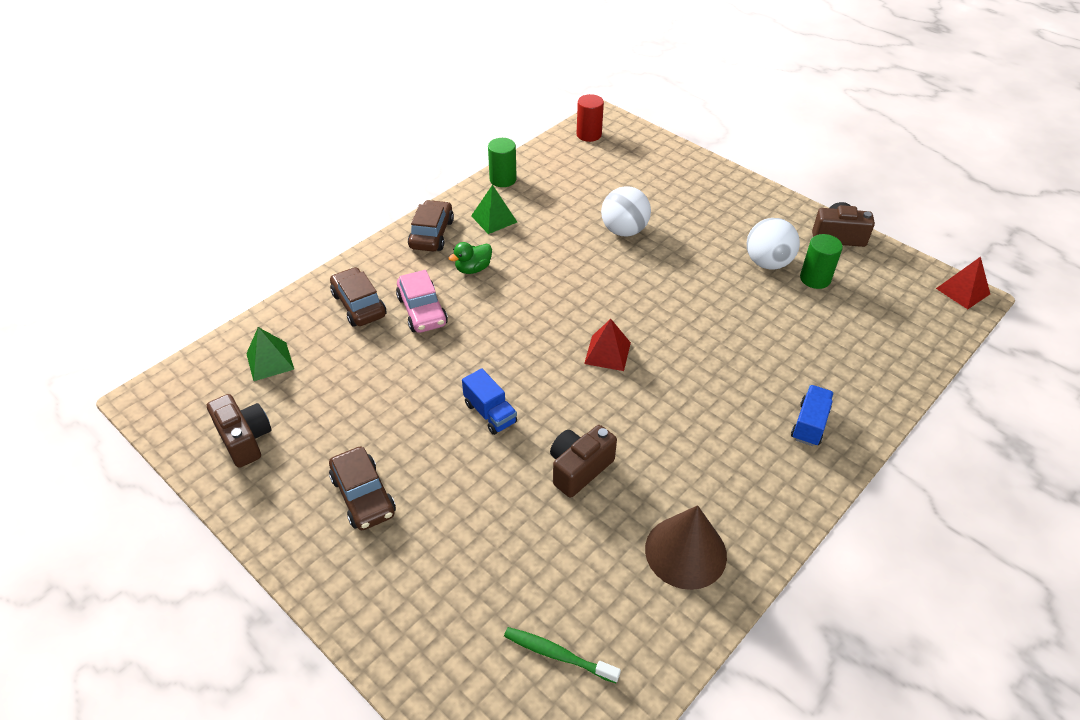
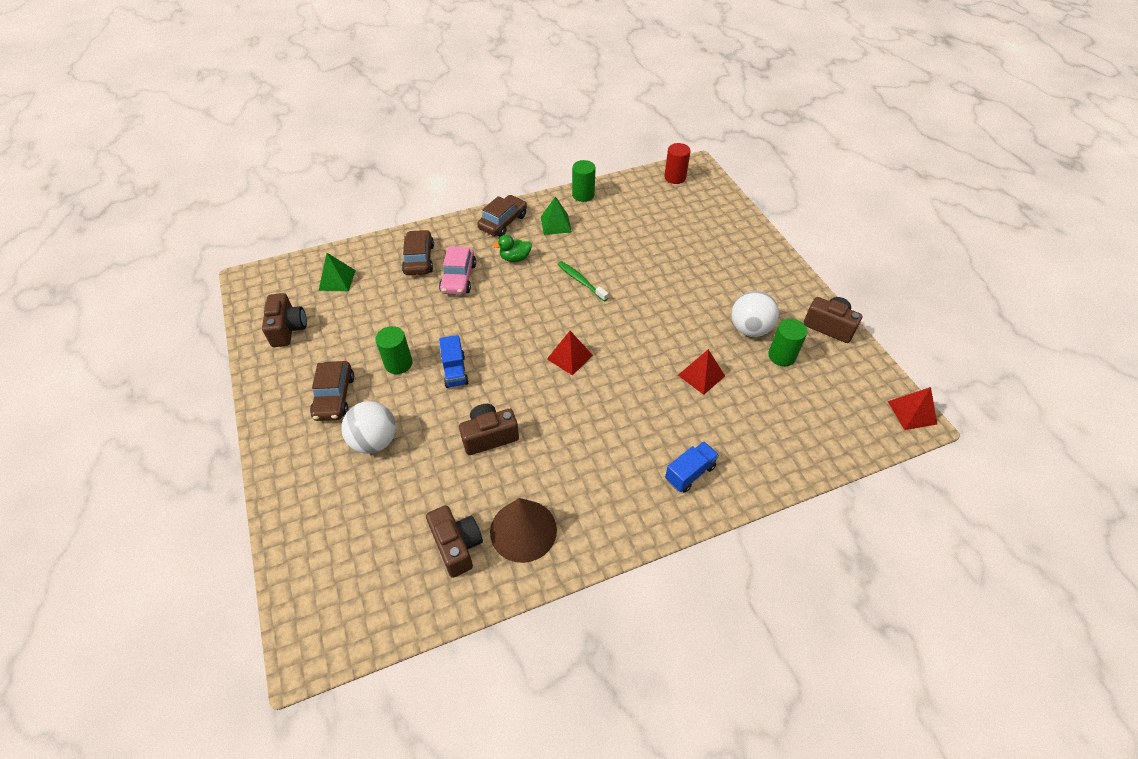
camera: 25 degrees right, 5 degrees up
green toothbrush [504,627,621,683] -> green toothbrush moved to [558,261,609,302]
white ball [601,186,651,237] -> white ball moved to [341,401,396,454]
none -> green cylinder [375,326,412,374]
none -> brown camera [426,505,483,578]
none -> red pyramid [678,349,725,395]

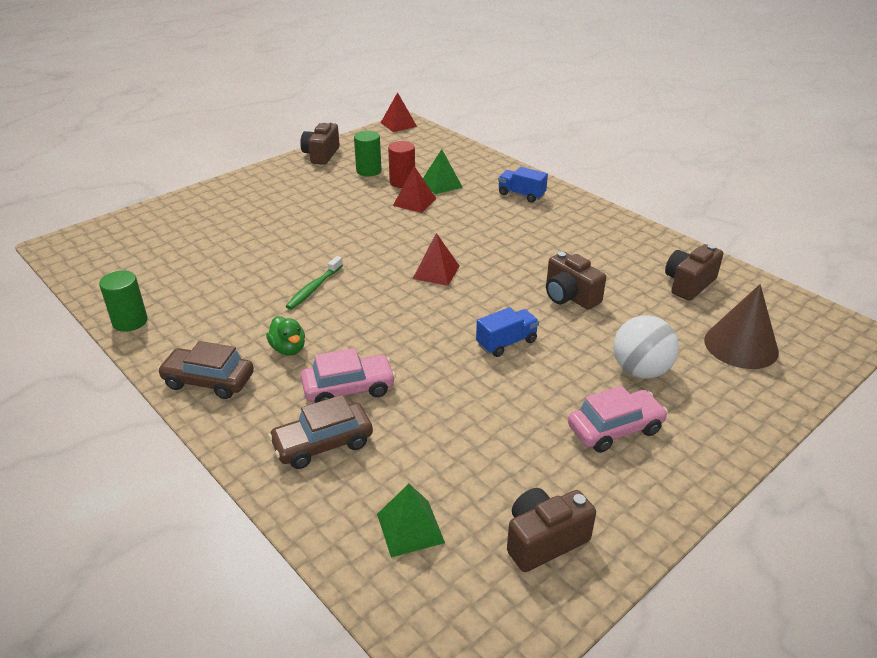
camera: 110 degrees left, 15 degrees down
brown car [310,361,354,421] -> pink car [568,386,668,453]
green cylinder [375,326,412,374] -> none
brown cone [490,498,557,563] -> brown cone moved to [704,284,779,369]
green pyramid [541,196,572,235] -> green pyramid moved to [423,149,463,194]
red cylinder [664,143,691,184] -> red cylinder moved to [388,141,415,188]
white ball [731,291,779,337] -> none

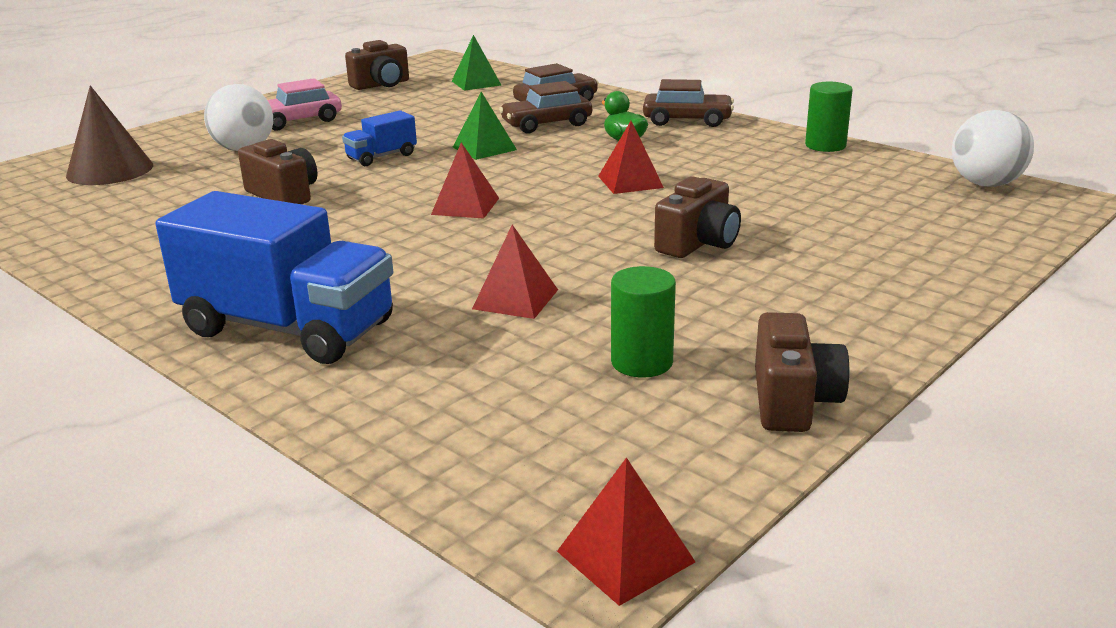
camera: 175 degrees right, 10 degrees down
green toothbrush [285,256,343,310] -> red pyramid [598,121,664,194]
pink car [301,348,396,403] -> brown car [499,81,592,134]
red cylinder [388,141,415,188] -> none
green pyramid [423,149,463,194] -> green pyramid moved to [453,92,517,160]
blue truck [498,167,548,203] -> blue truck [155,191,393,364], size x2.15
brown camera [665,244,723,301] -> brown camera moved to [654,176,741,258]
none -> white ball [952,110,1034,187]

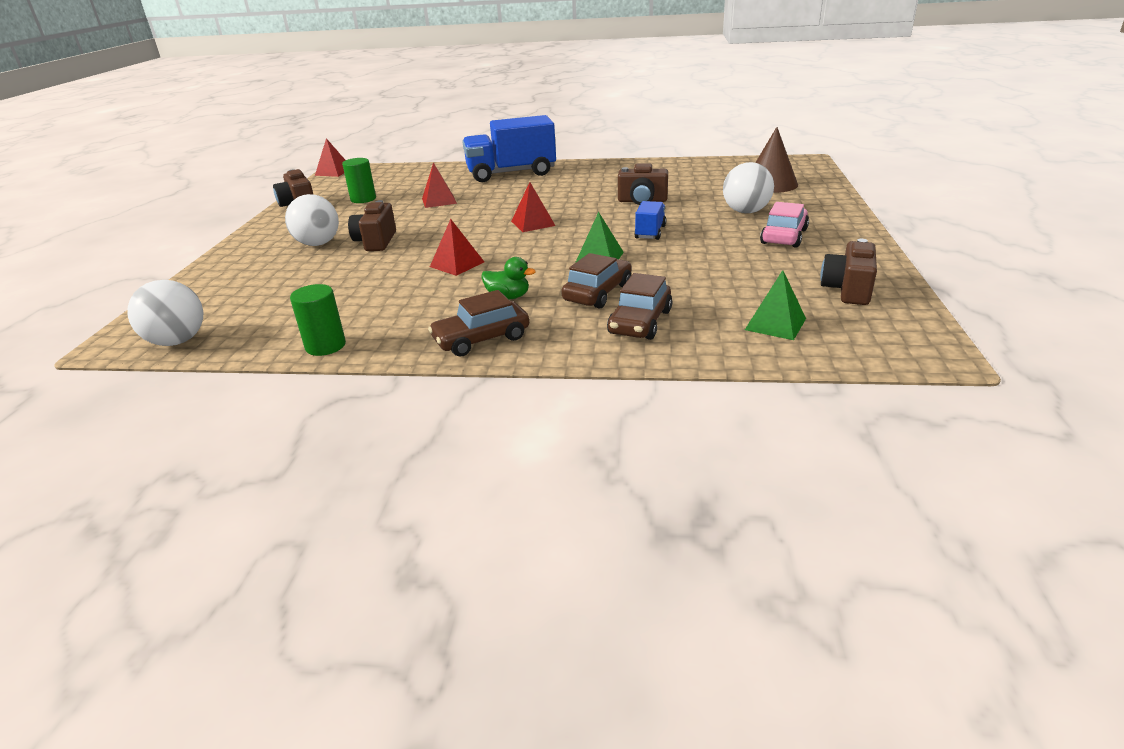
camera: 145 degrees right, 5 degrees up
none -> white ball [285,194,339,246]

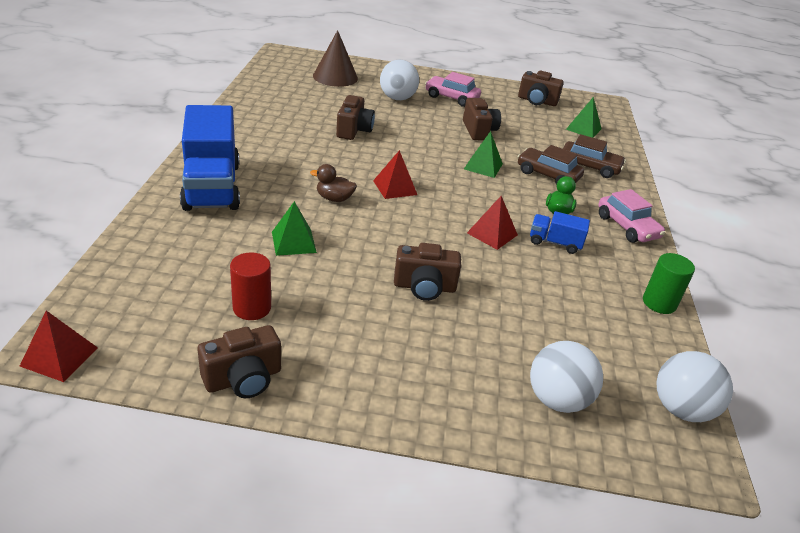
camera: 95 degrees left, 5 degrees up
white ball [285,194,339,246] -> white ball moved to [530,341,603,413]
green cylinder [342,158,376,203] -> red cylinder [230,253,271,320]
red pyramid [422,163,457,208] -> green pyramid [272,201,317,256]
brown car [428,290,529,356] -> pink car [598,189,665,243]
blue truck [634,201,666,240] -> blue truck moved to [530,211,590,254]
none -> brown duck [310,164,357,202]
none -> brown camera [463,98,501,140]

